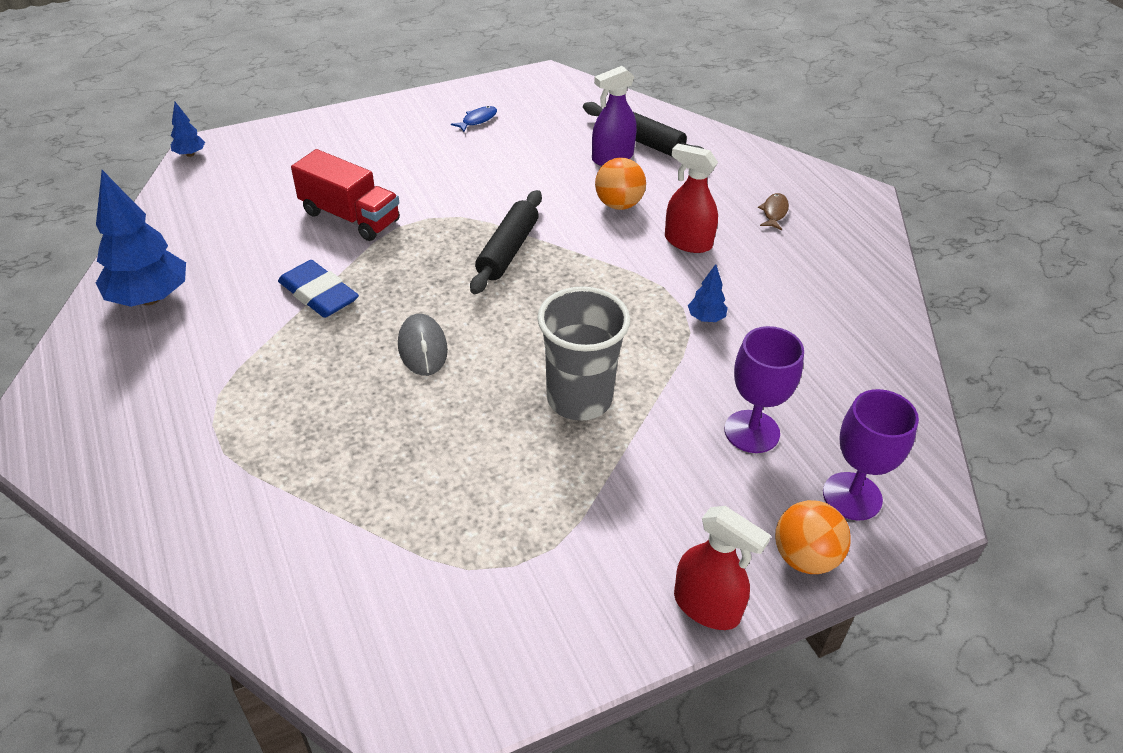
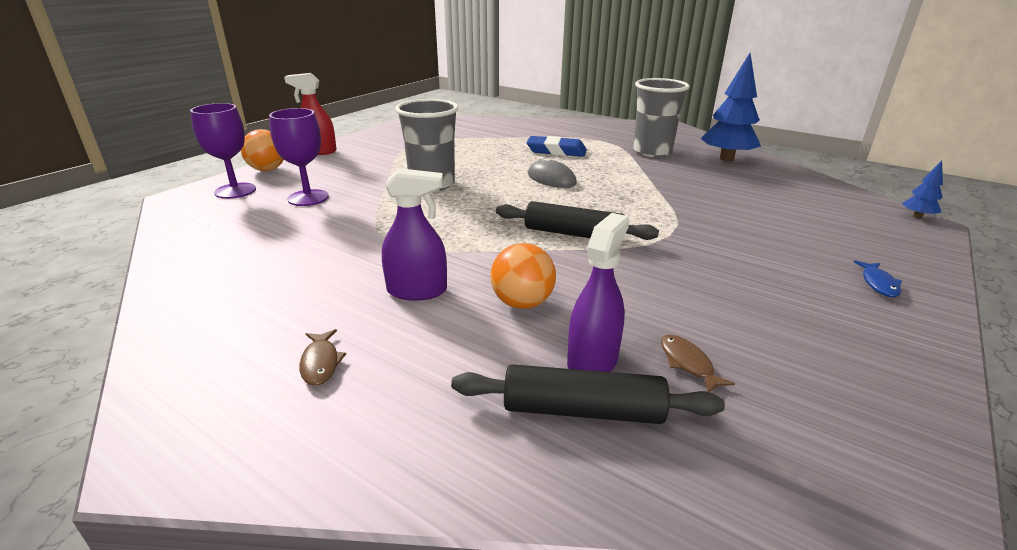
camera: 150 degrees right, 15 degrees down
blue eraser [278,260,359,318] -> blue eraser moved to [526,136,587,157]
red truck [291,149,400,241] -> none
blue fish [451,106,497,132] -> blue fish moved to [854,260,902,297]
black rolling pin [470,190,542,294] -> black rolling pin turned 60 degrees counterclockwise [496,201,659,240]
red spray bottle [665,143,718,253] -> purple spray bottle [382,168,447,301]
blue tree [688,264,728,322] -> none
none -> grey cup [633,78,690,157]
none -> brown fish [661,334,735,392]

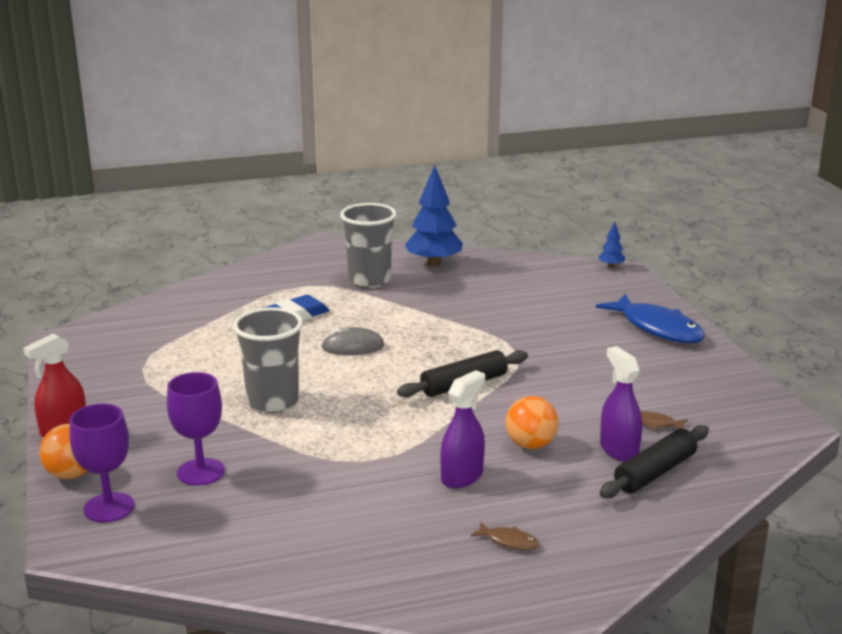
camera: 50 degrees left, 5 degrees down
blue fish [854,260,902,297] -> blue fish [596,293,705,343], size x2.38

